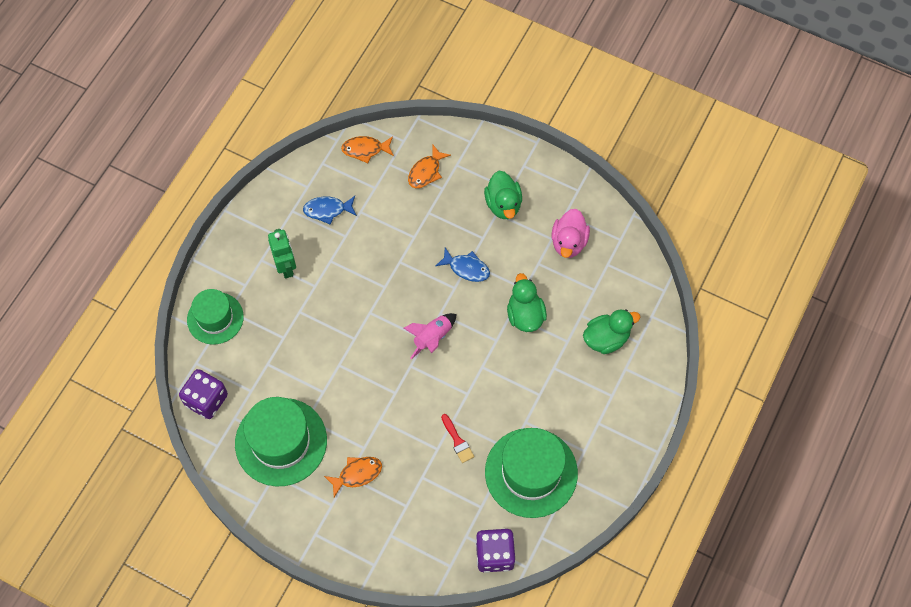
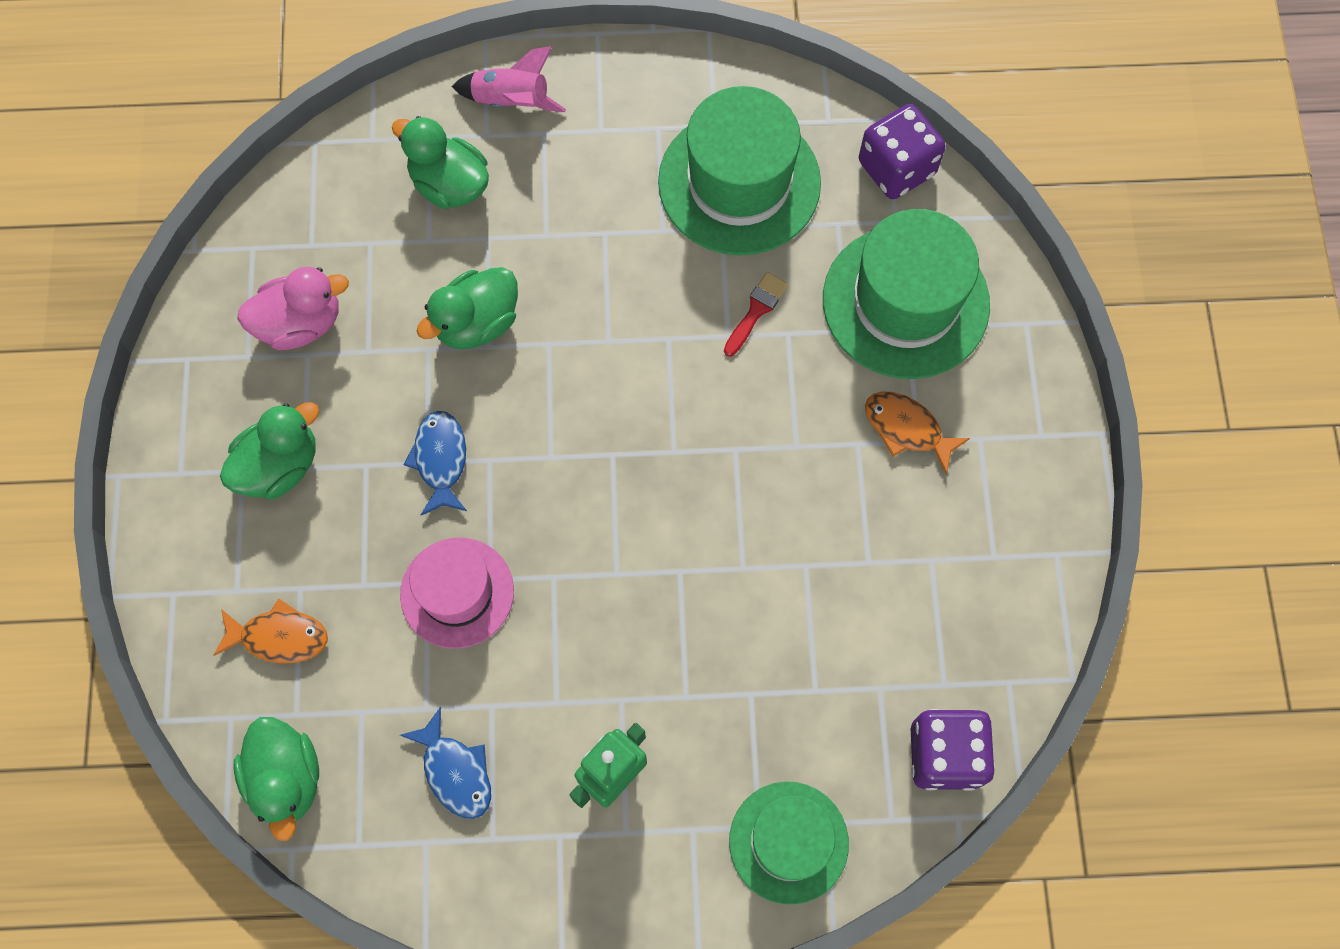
camera: 120 degrees left, 5 degrees up
green hat [235,397,327,486] -> green hat moved to [823,209,990,379]
orange fish [341,136,394,163] -> green duck [234,717,319,841]
pink rocket [404,313,456,359] -> pink rocket moved to [452,46,566,112]
none -> pink hat [400,538,514,648]

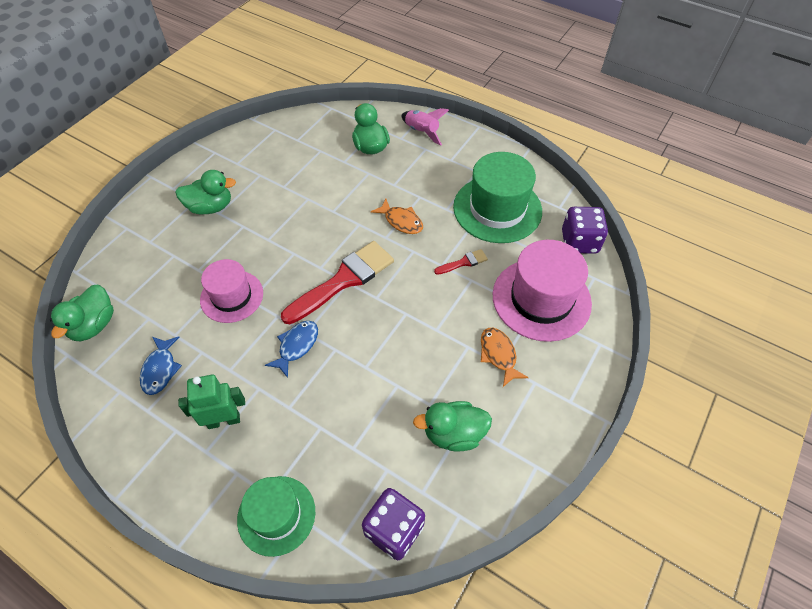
camera: 35 degrees right, 15 degrees down
orange fish [213,599,328,664] -> orange fish moved to [371,199,423,234]
pink duck [237,267,349,350] -> none
blue fish [404,411,467,515] -> blue fish moved to [265,321,318,378]
green duck [417,267,518,349] -> green duck moved to [413,401,492,452]
green hat [823,209,990,379] -> pink hat [493,240,592,342]
none -> red brush [281,241,394,324]

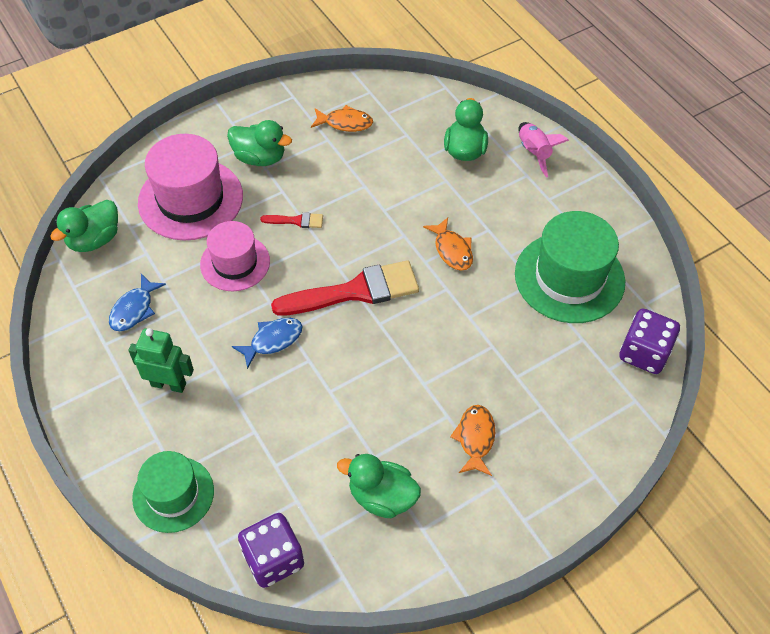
camera: 25 degrees right, 0 degrees up
red brush [434,249,488,275] -> red brush moved to [260,212,323,228]
pink hat [493,240,592,342] -> pink hat moved to [138,134,243,241]
none -> orange fish [311,105,373,132]

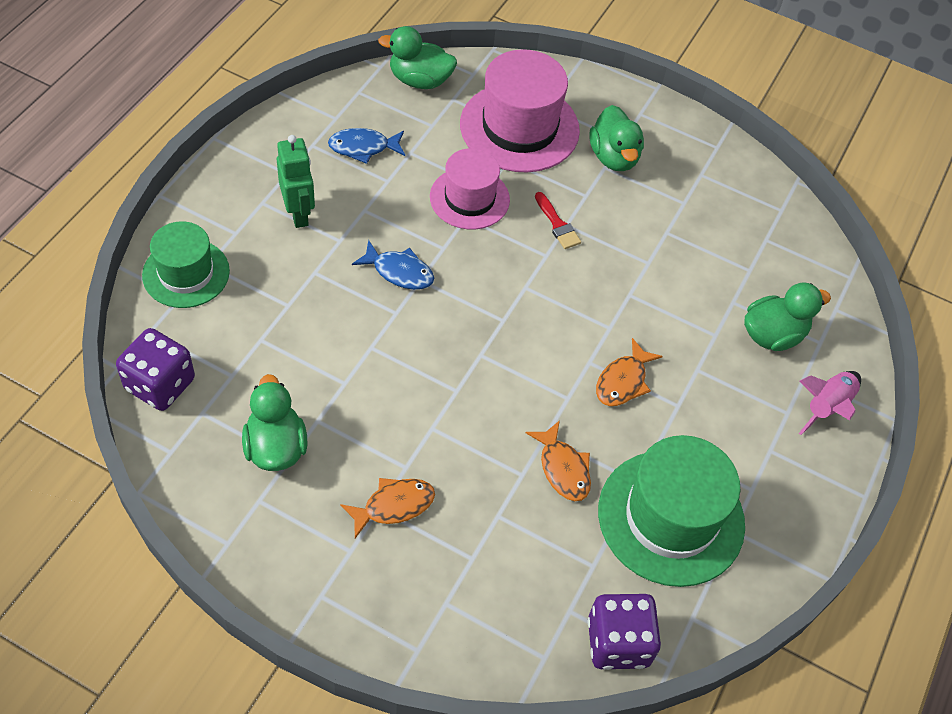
camera: 55 degrees right, 0 degrees up
red brush [271,260,419,316] -> none
orange fish [311,105,373,132] -> orange fish moved to [526,420,591,501]

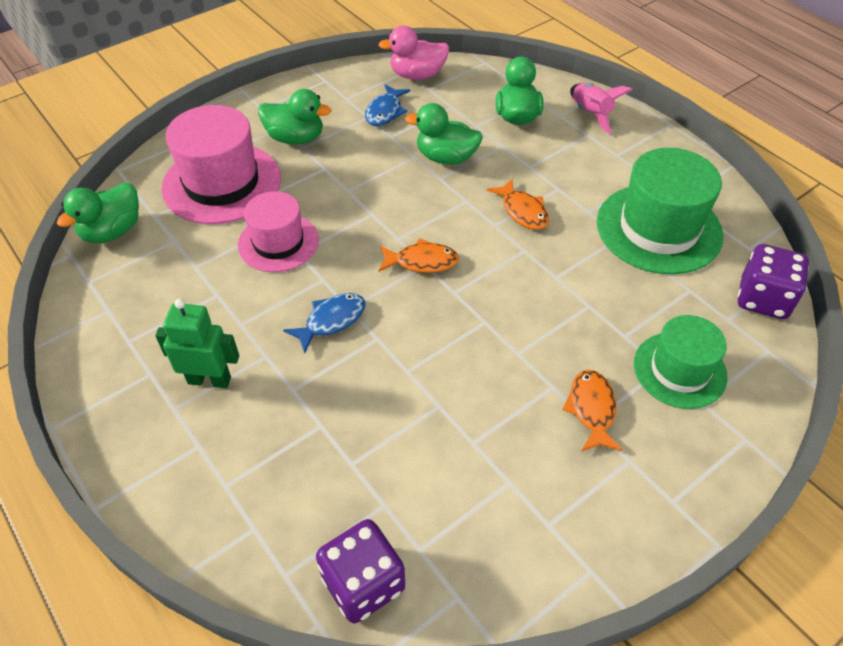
camera: 60 degrees left, 5 degrees down
green hat [142,221,230,308] -> green hat moved to [634,315,728,409]
green duck [242,374,307,471] -> green duck moved to [405,103,483,165]
blue fish [328,128,405,164] -> blue fish moved to [365,84,410,126]
orange fish [526,420,591,501] -> orange fish moved to [378,238,459,273]
red brush [535,192,581,249] -> none
none -> pink duck [378,26,449,80]

